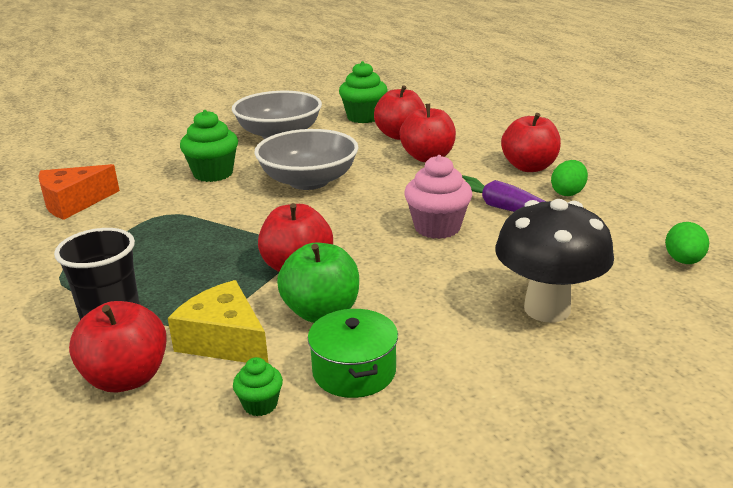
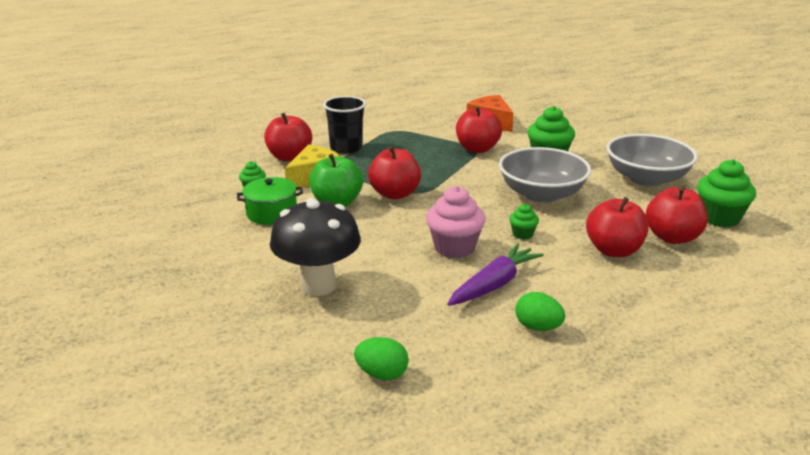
camera: 90 degrees right, 0 degrees up
red apple [501,113,561,172] -> red apple moved to [456,106,502,153]
none -> green cupcake [509,204,539,239]

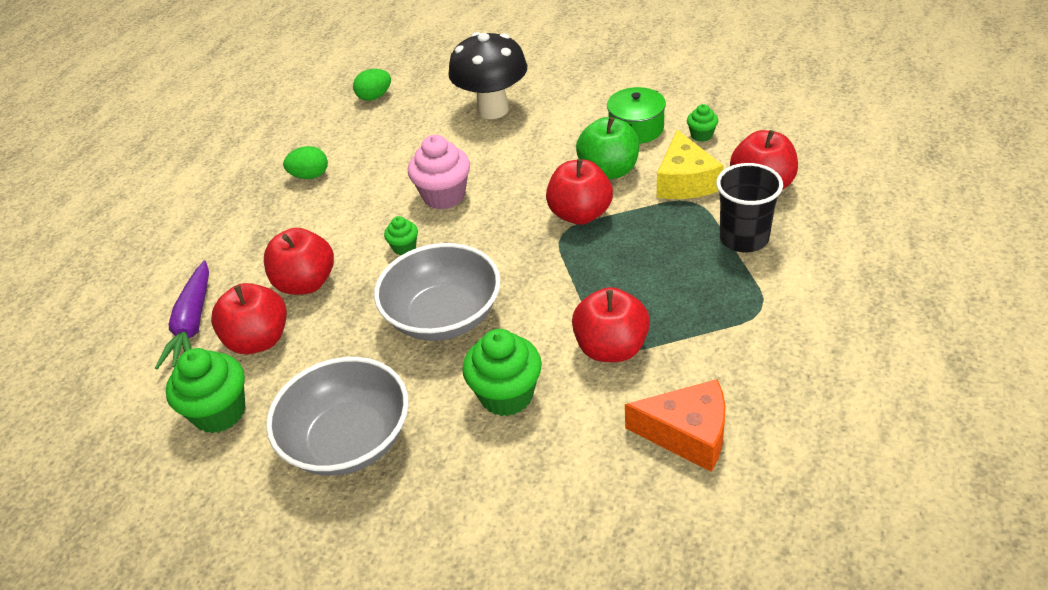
camera: 140 degrees right, 15 degrees up
purple carrot [447,243,544,306] -> purple carrot moved to [155,261,209,370]

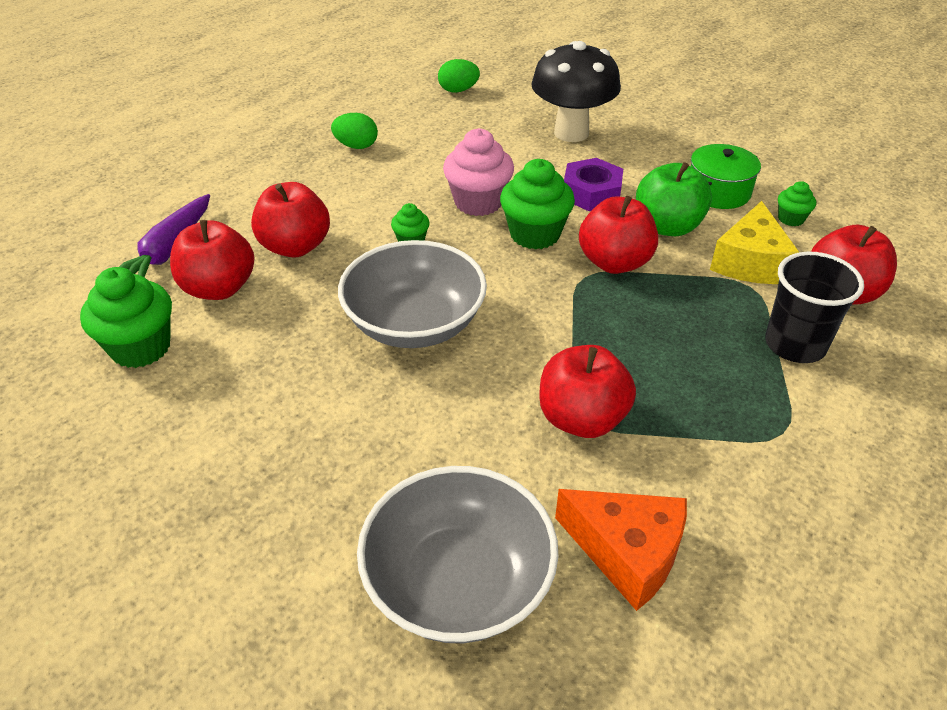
camera: 15 degrees right, 0 degrees up
grey bowl [266,357,409,476] -> grey bowl moved to [357,466,559,643]
green cupcake [462,329,542,416] -> green cupcake moved to [500,159,575,250]
none -> purple nut [564,158,623,211]

